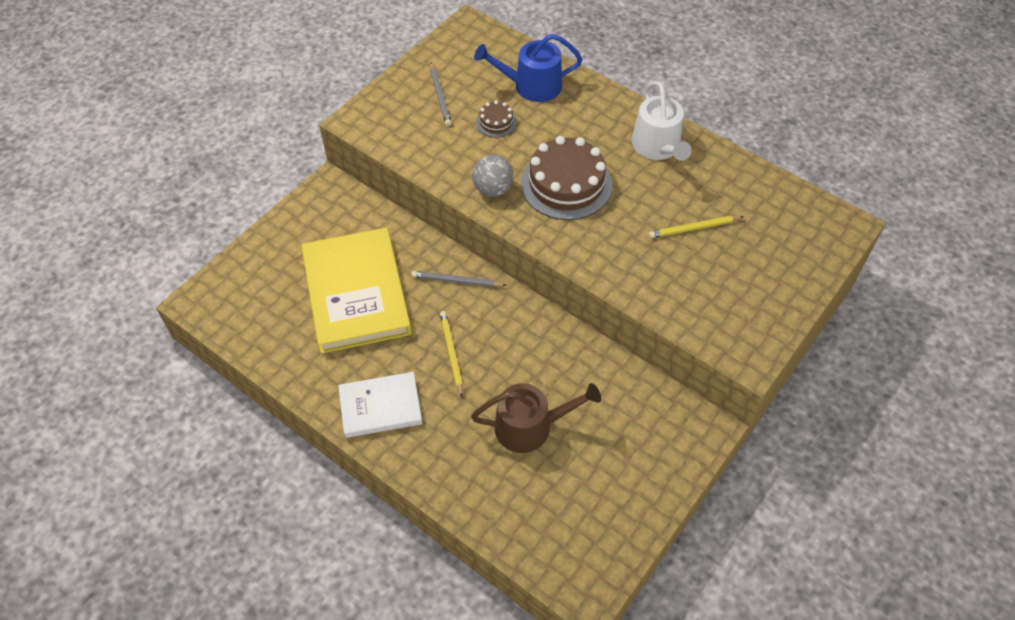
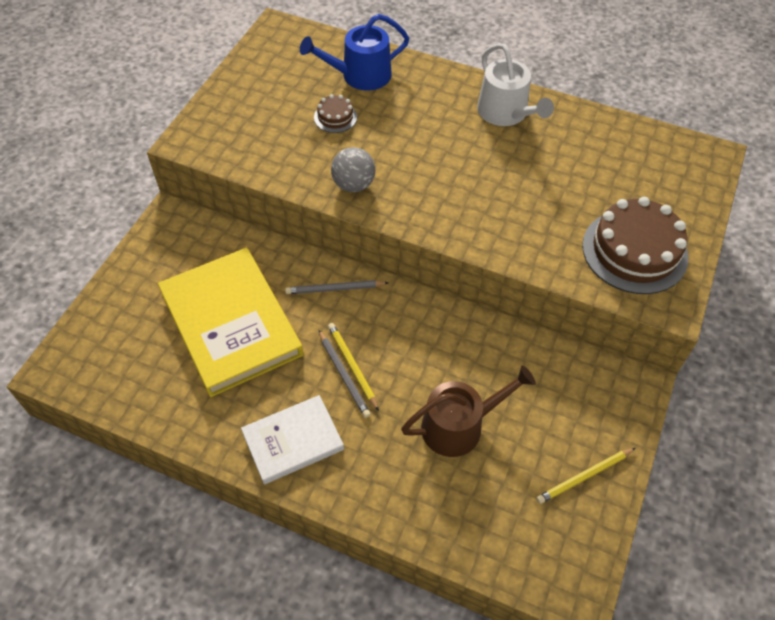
camera: 15 degrees left, 0 degrees up
grey pencil [430,62,451,126] -> grey pencil moved to [319,330,371,418]
brown cake [521,136,612,220] -> brown cake moved to [582,197,688,294]
yellow pencil [649,216,744,238] -> yellow pencil moved to [536,448,635,504]

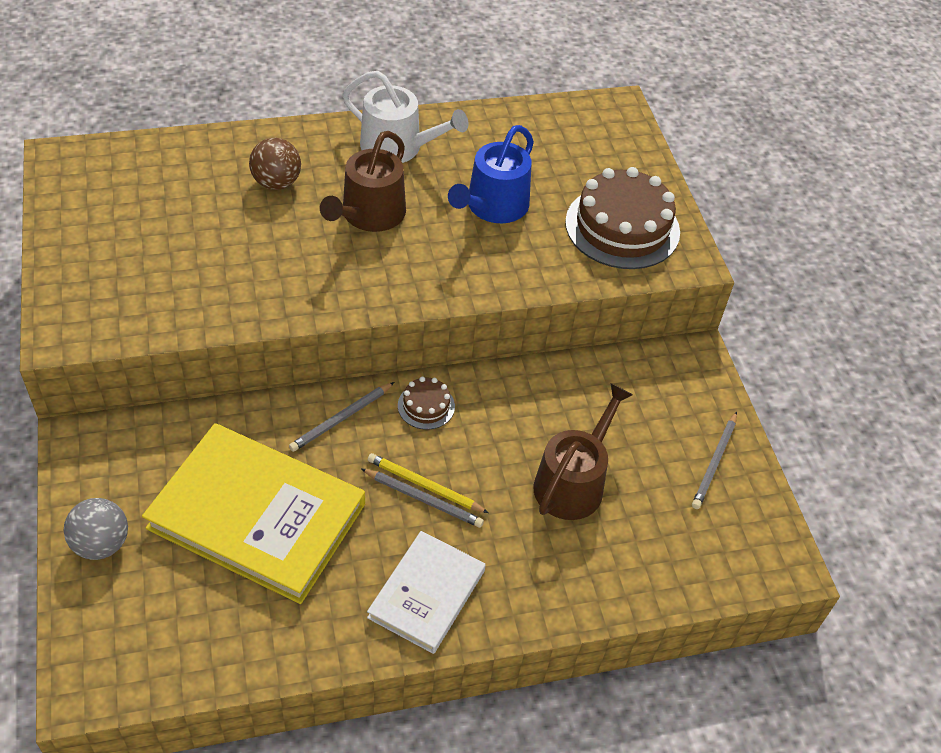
camera: 40 degrees left, 5 degrees down
blue watering can [300,14,409,90] -> blue watering can moved to [448,125,534,223]
brown cake [314,94,357,133] -> brown cake moved to [398,377,455,430]
grey ball [331,147,375,192] -> grey ball moved to [64,498,128,560]
yellow pencil [536,448,635,504] -> grey pencil [692,412,737,509]
none -> brown ball [249,138,301,190]
none -> brown watering can [320,131,406,232]

